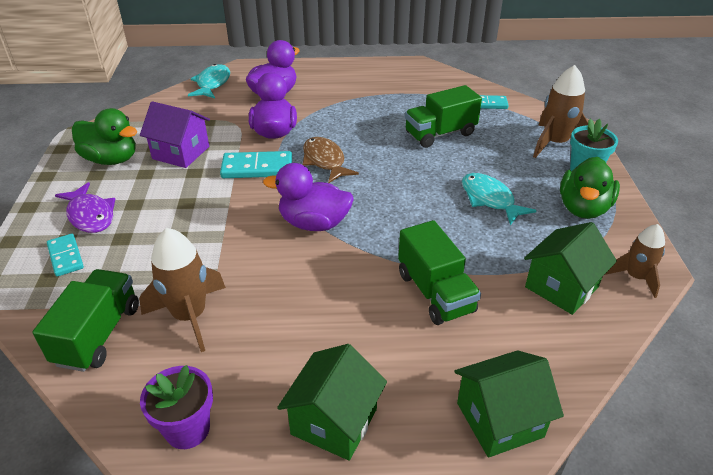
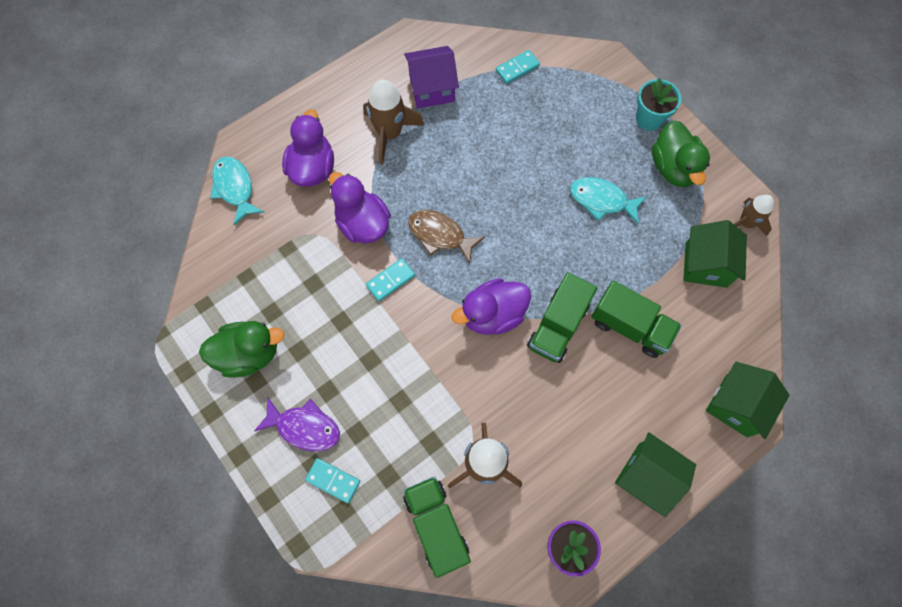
camera: 35 degrees left, 30 degrees up
purple house [140,101,210,168] -> purple house moved to [404,46,459,108]
turquoise domino [220,151,292,178] -> turquoise domino [366,258,415,301], size x0.65
green house [277,344,387,461] -> green house turned 45 degrees counterclockwise [615,432,696,517]
green truck [405,85,482,148] -> green truck moved to [527,272,597,363]
brown rocket [533,65,588,158] -> brown rocket moved to [363,80,424,165]

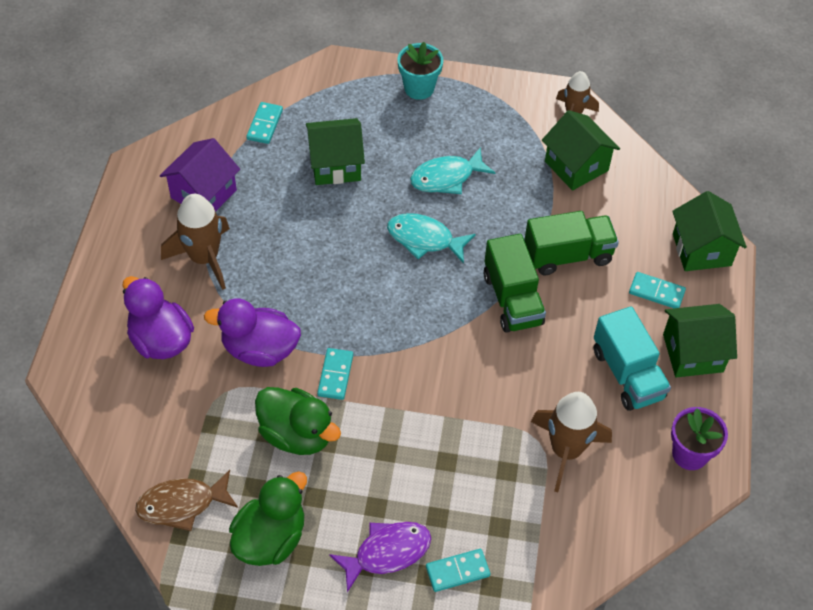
camera: 45 degrees left, 15 degrees down
turquoise fish [210,156,264,225] -> turquoise fish moved to [387,213,476,264]
green truck [403,476,471,578] -> none
brown fish [408,210,485,264] -> brown fish moved to [135,470,238,531]
purple duck [452,278,531,335] -> none
green duck [652,121,710,187] -> green duck moved to [255,387,341,455]
none -> green house [306,118,365,185]
none -> turquoise truck [594,306,671,411]
none -> turquoise domino [629,272,686,308]

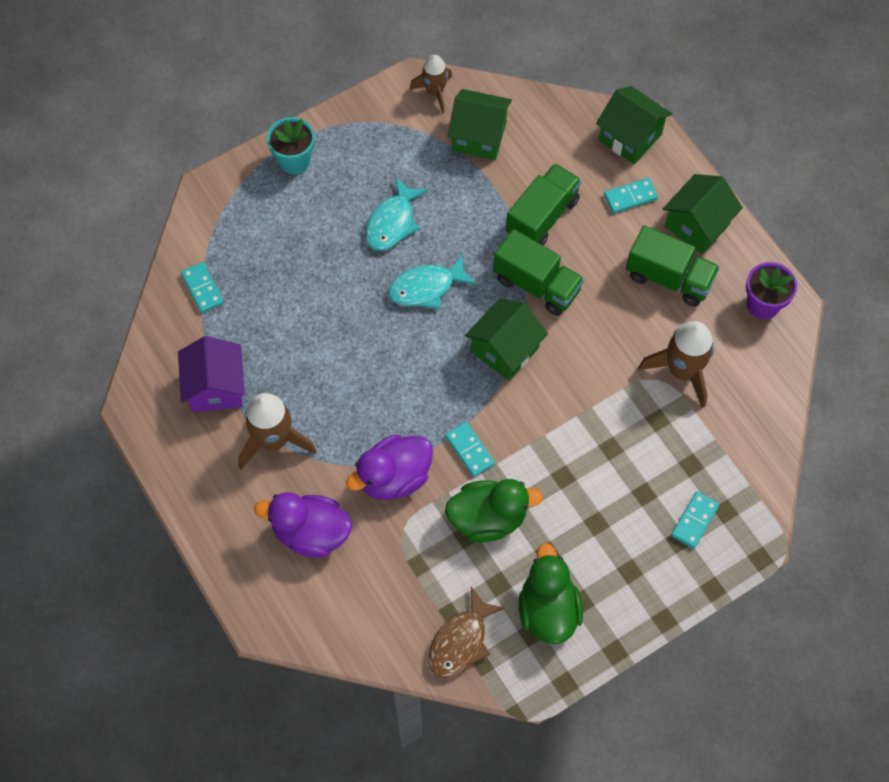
camera: 40 degrees left, 10 degrees up
green house [306,118,365,185] -> green house moved to [465,298,548,381]
purple fish [329,522,431,592] -> none
turquoise truck [594,306,671,411] -> green truck [626,225,720,307]

